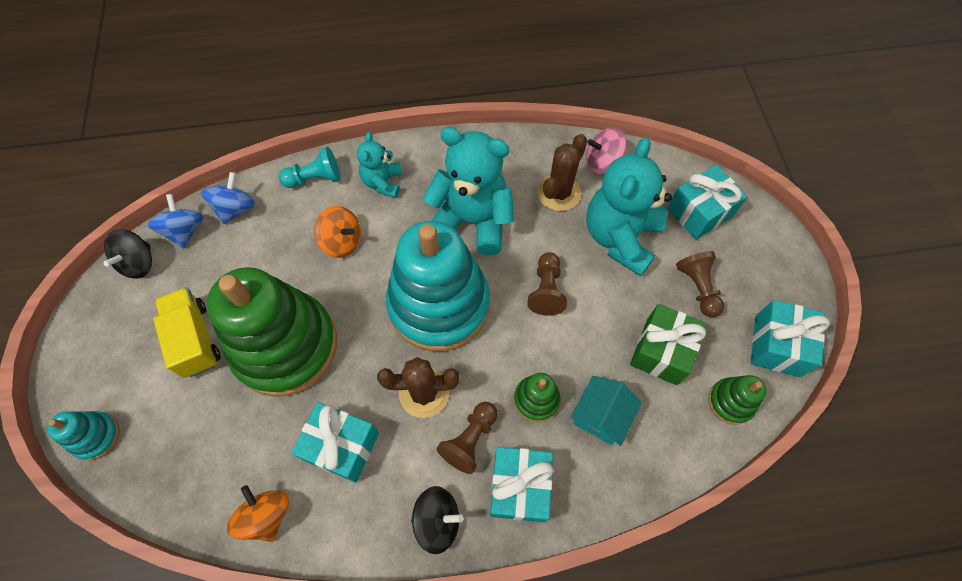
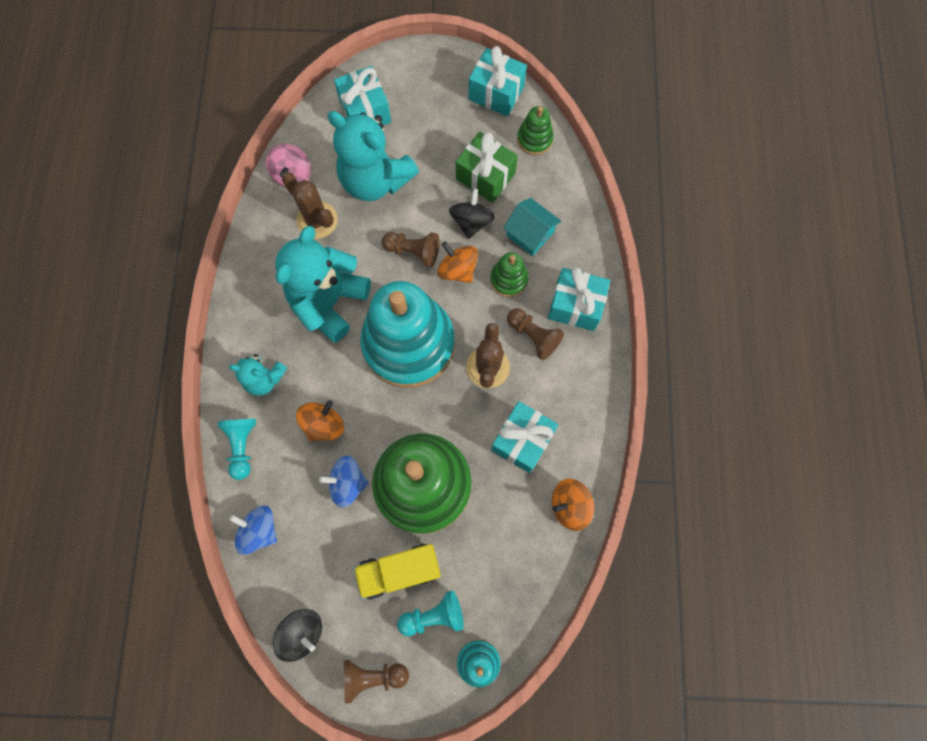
camera: 80 degrees left, 10 degrees up
blue spinning top [148,194,203,249] -> blue spinning top moved to [319,456,369,508]
black spinning top [411,486,463,554] -> black spinning top moved to [449,189,495,239]
brown pawn [676,251,724,317] -> brown pawn moved to [344,660,409,704]
none -> turquoise pawn [397,590,464,636]
none -> orange spinning top [437,242,478,283]

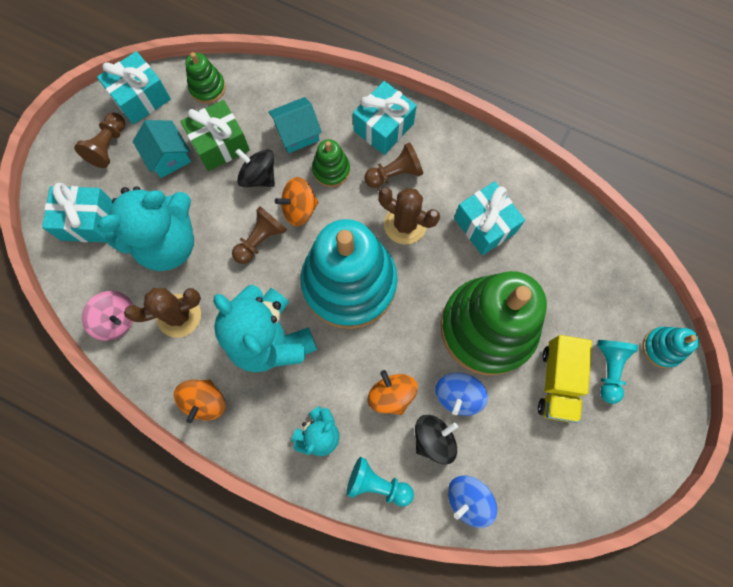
camera: 65 degrees left, 0 degrees up
black spinning top [273,609,322,662] -> black spinning top moved to [415,415,458,465]
brown pawn [344,660,409,704] -> brown pawn moved to [74,112,125,168]
orange spinning top [552,479,594,531] -> orange spinning top moved to [174,380,226,423]
none -> turquoise house [132,120,191,178]

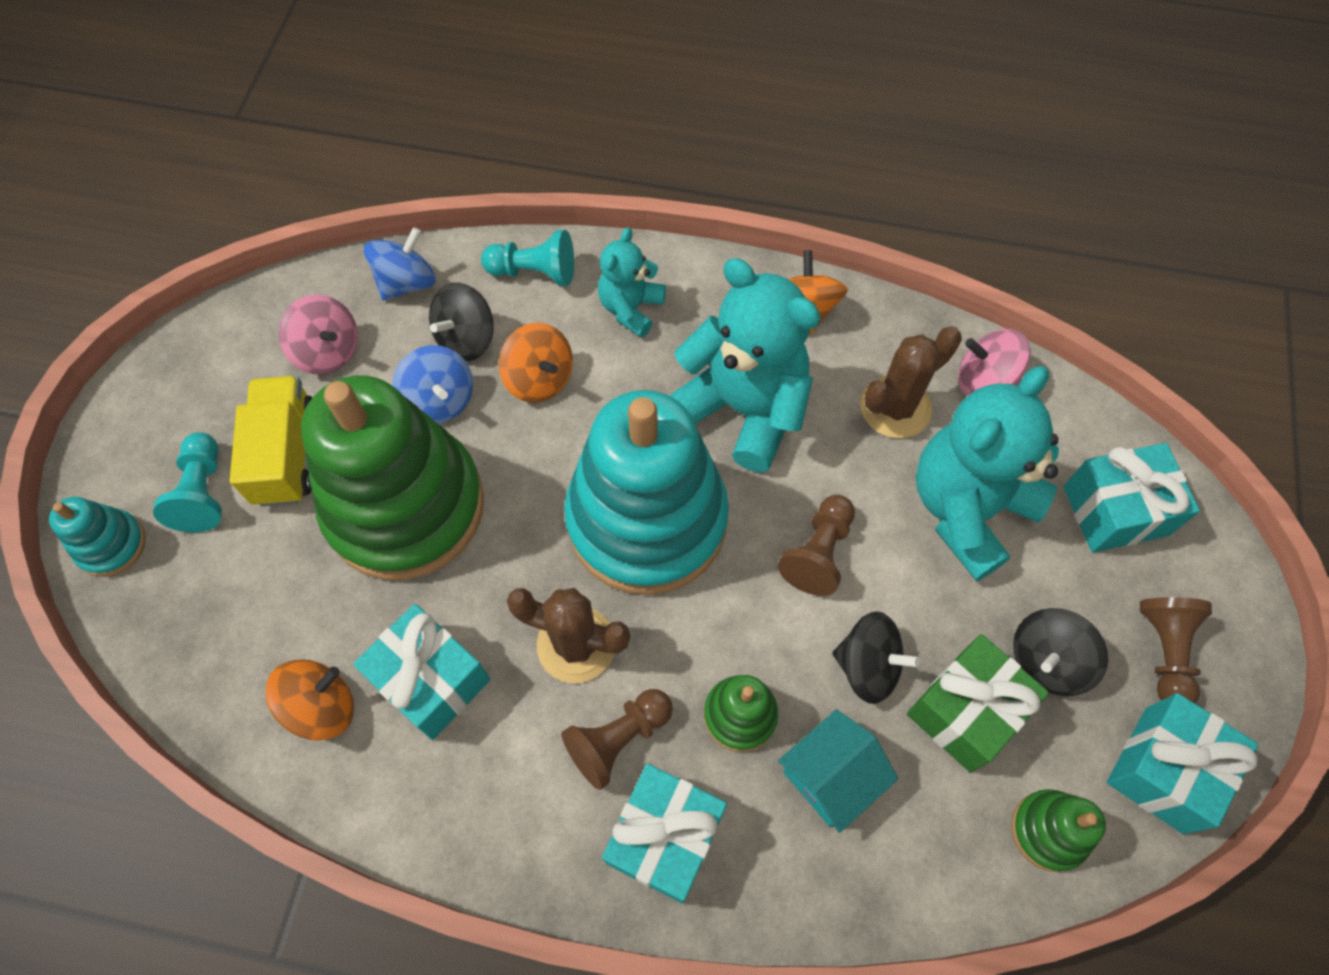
camera: 165 degrees right, 10 degrees down
turquoise house [132,120,191,178] -> black spinning top [1013,608,1108,696]
orange spinning top [275,177,319,226] -> orange spinning top moved to [265,659,354,740]
blue spinning top [435,372,488,416] -> blue spinning top turned 135 degrees clockwise [392,345,473,424]
none -> pink spinning top [278,295,358,374]

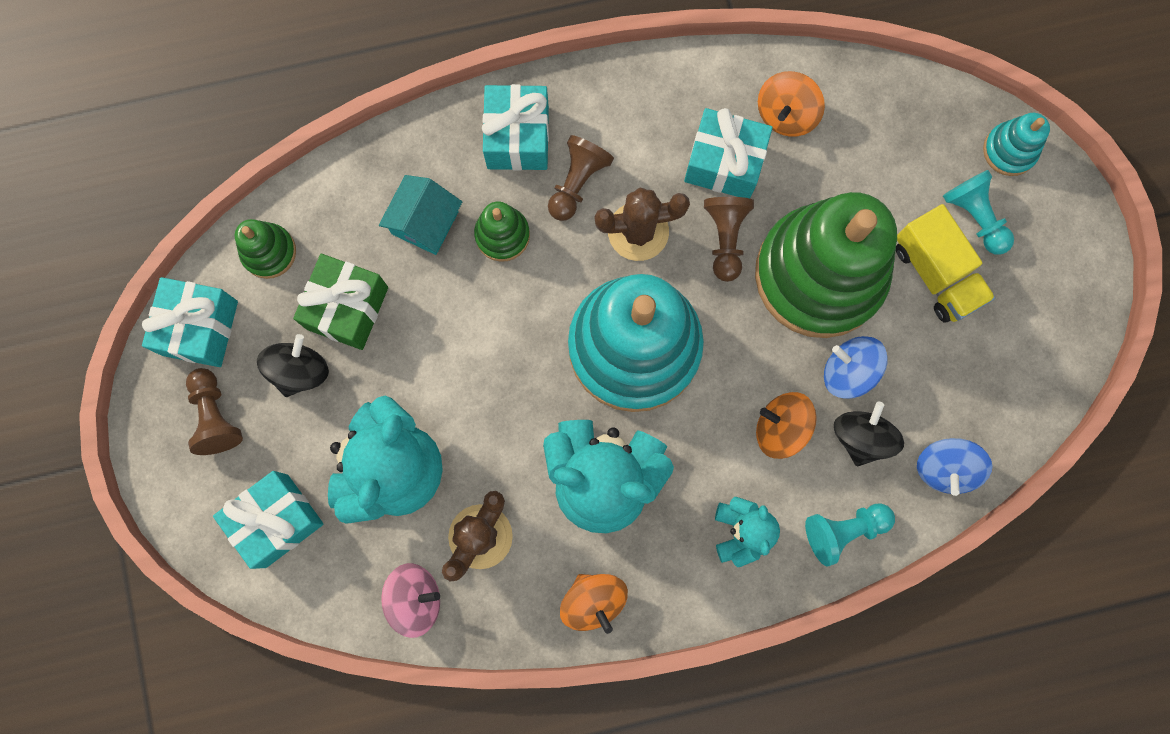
camera: 155 degrees right, 15 degrees up
pink spinning top [278,295,358,374] -> none
brown pawn [778,495,855,596] -> brown pawn moved to [704,197,754,282]
black spinning top [833,611,921,704] -> none

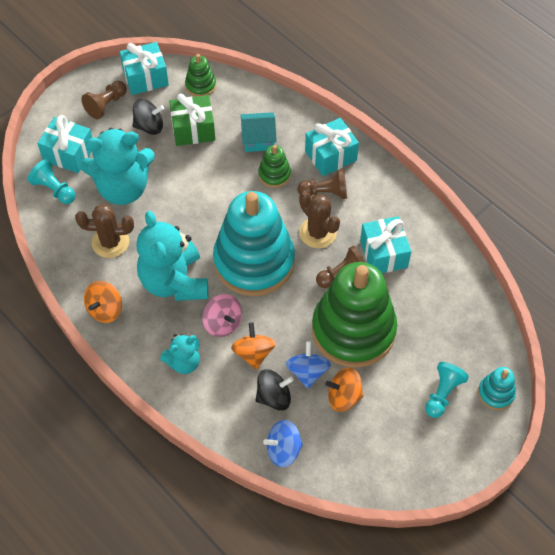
camera: 60 degrees right, 20 degrees down
pink spinning top [381,563,440,638] -> pink spinning top moved to [202,294,242,337]
orange spinning top [758,71,825,137] -> orange spinning top moved to [325,368,363,412]
turquoise pawn [805,503,895,567] -> turquoise pawn moved to [28,159,75,204]
yellow truck [896,204,995,323] -> none

